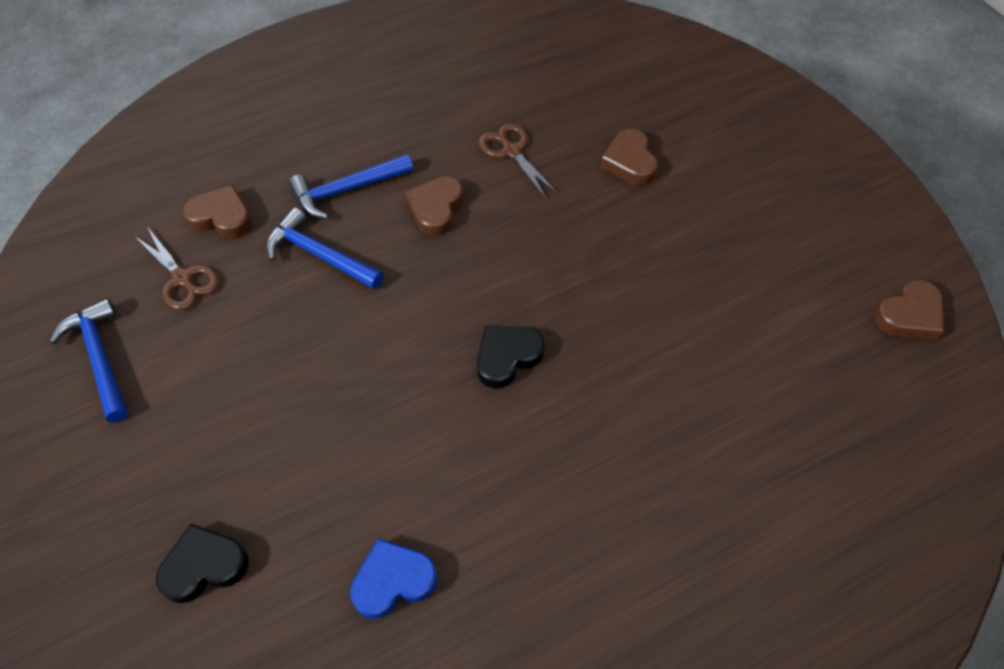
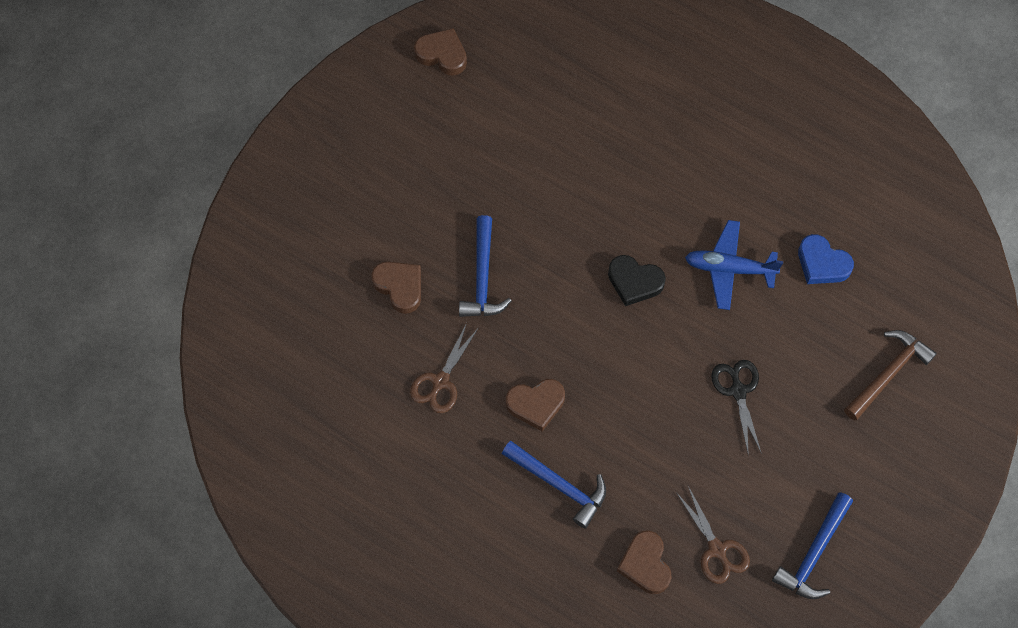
camera: 120 degrees left, 10 degrees up
brown scissors [135,228,219,310] -> brown scissors turned 135 degrees clockwise [676,486,750,584]
black heart [156,524,249,603] -> brown hammer [844,330,937,421]
blue hammer [266,208,383,289] -> blue hammer moved to [459,215,512,317]
brown heart [601,129,658,185] -> brown heart turned 90 degrees counterclockwise [371,262,421,314]
none -> blue plane [685,220,783,310]
none -> black scissors [711,360,762,456]

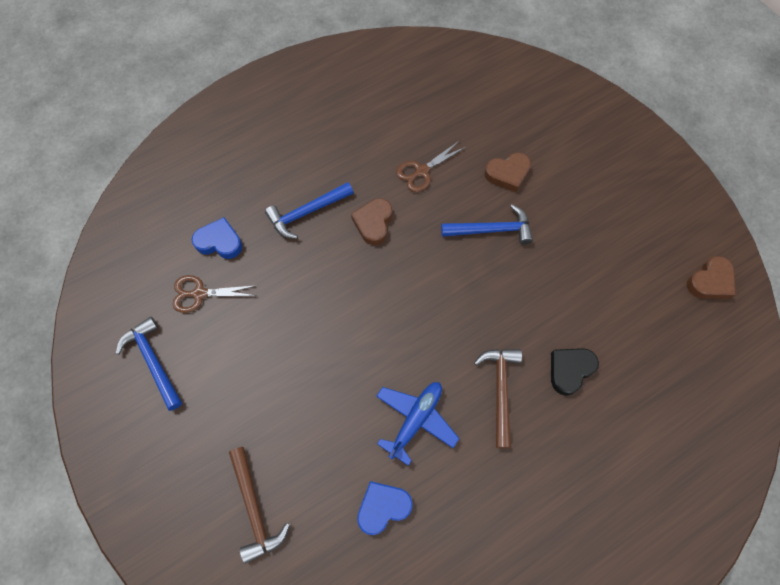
camera: 115 degrees right, 0 degrees up
brown scissors [410,323,478,413] -> brown scissors turned 90 degrees counterclockwise [396,141,466,192]
blue hammer [459,215,512,317] -> blue hammer turned 150 degrees clockwise [441,204,533,244]
black heart [608,255,666,306] -> black heart moved to [551,348,599,396]
brown heart [617,531,671,594] -> blue heart [192,217,242,259]
black scissors [711,360,762,456] -> none
none -> brown hammer [474,349,522,449]

